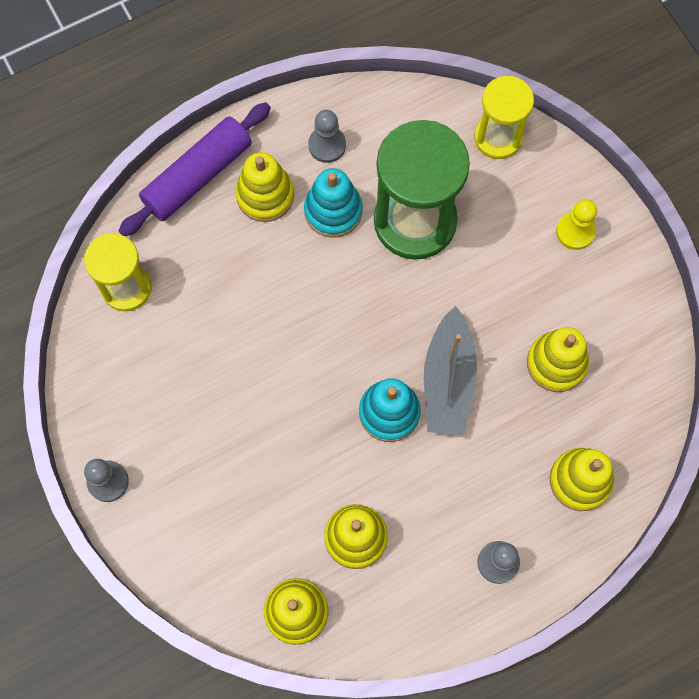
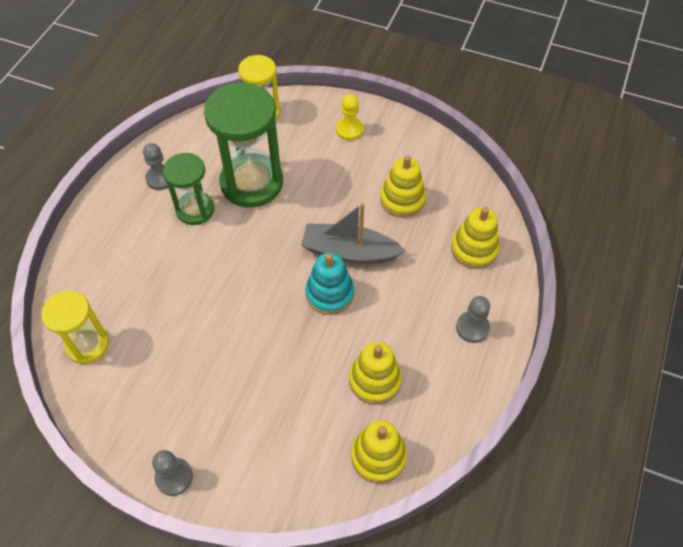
camera: 40 degrees left, 15 degrees down
purple rolling pin [119,102,271,236] -> none
yellow stacking toy [236,152,294,222] -> none
turquoise stacking toy [304,168,363,238] -> green hourglass [163,153,214,225]
grey boat [424,306,477,435] -> grey boat turned 135 degrees clockwise [301,203,405,264]

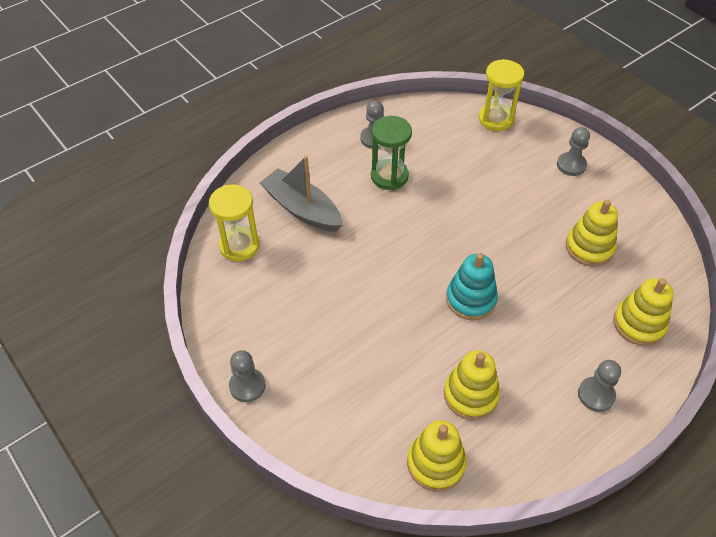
camera: 30 degrees right, 5 degrees down
green hourglass [204,83,283,208] -> none
grey boat [301,203,405,264] -> grey boat moved to [260,156,343,232]
yellow pawn [336,94,364,141] -> grey pawn [557,127,590,176]

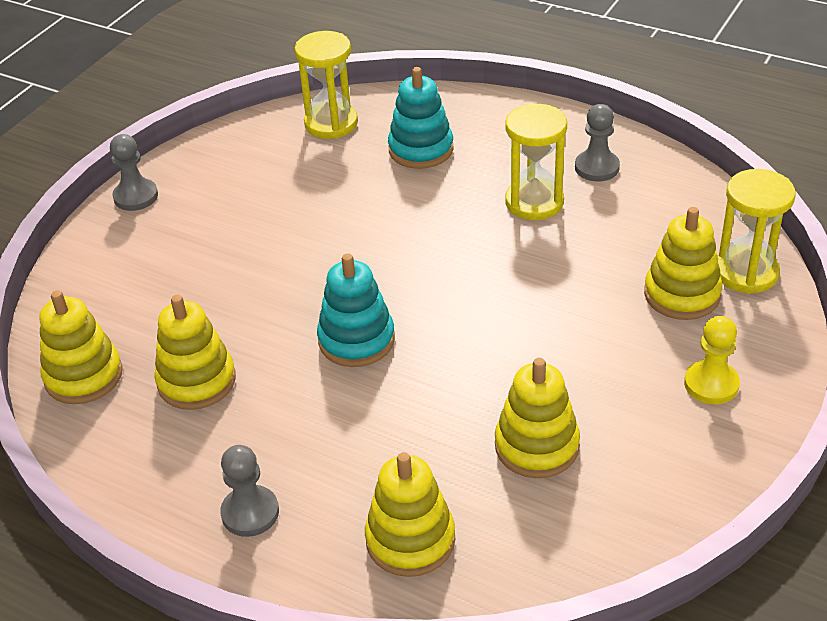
camera: 70 degrees right, 10 degrees down
grey boat [260,156,343,232] -> turquoise stacking toy [388,67,454,169]
green hourglass [371,116,412,190] -> yellow hourglass [505,103,567,220]
grey pawn [557,127,590,176] -> yellow pawn [684,316,740,404]
none -> yellow stacking toy [644,207,722,320]

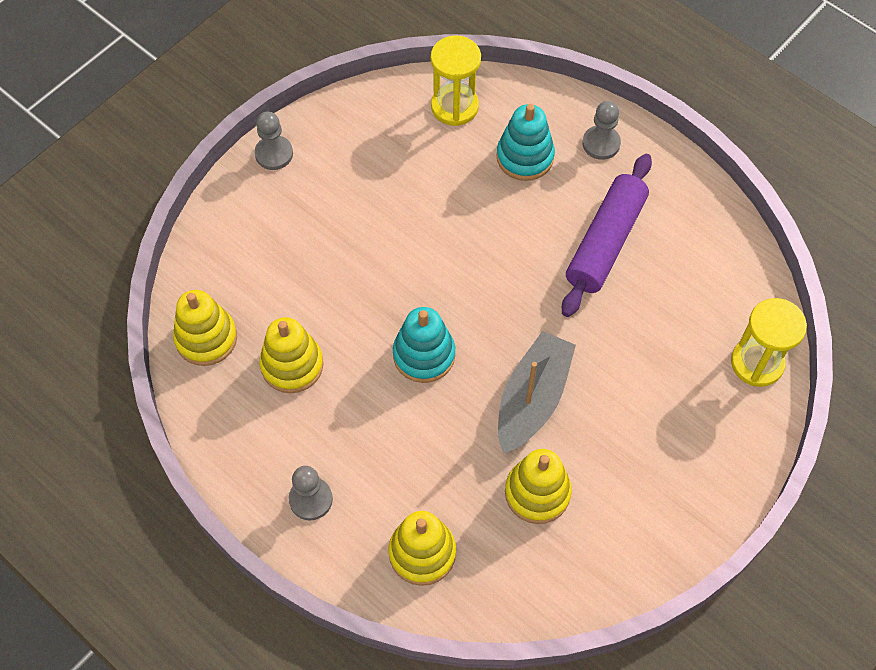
camera: 10 degrees right, 20 degrees up
yellow hourglass [505,103,567,220] -> purple rolling pin [562,154,652,317]
grey pawn [575,104,620,181] -> grey pawn moved to [582,101,621,160]
yellow stacking toy [644,207,722,320] -> none
yellow pawn [684,316,740,404] -> none
none -> grey boat [498,331,576,454]

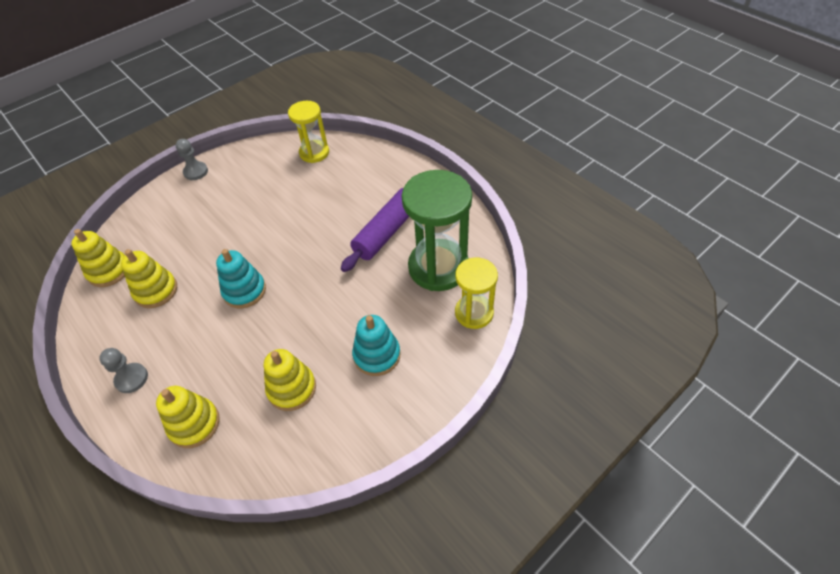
camera: 10 degrees right, 10 degrees down
turquoise stacking toy [496,104,555,181] -> turquoise stacking toy moved to [352,315,401,376]
grey boat [498,331,576,454] -> none
grey pawn [582,101,621,160] -> none
none -> green hourglass [402,170,472,291]

